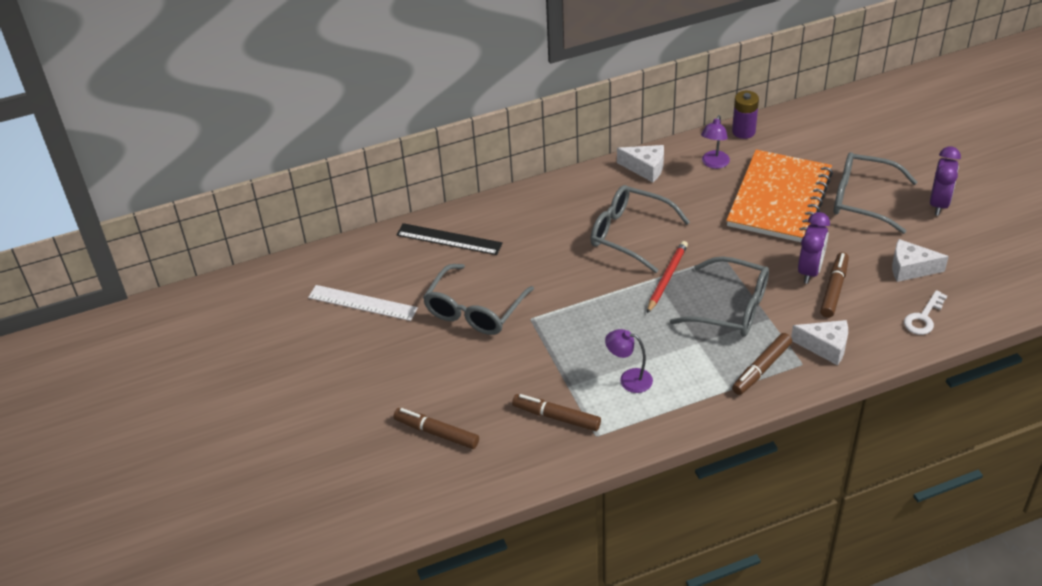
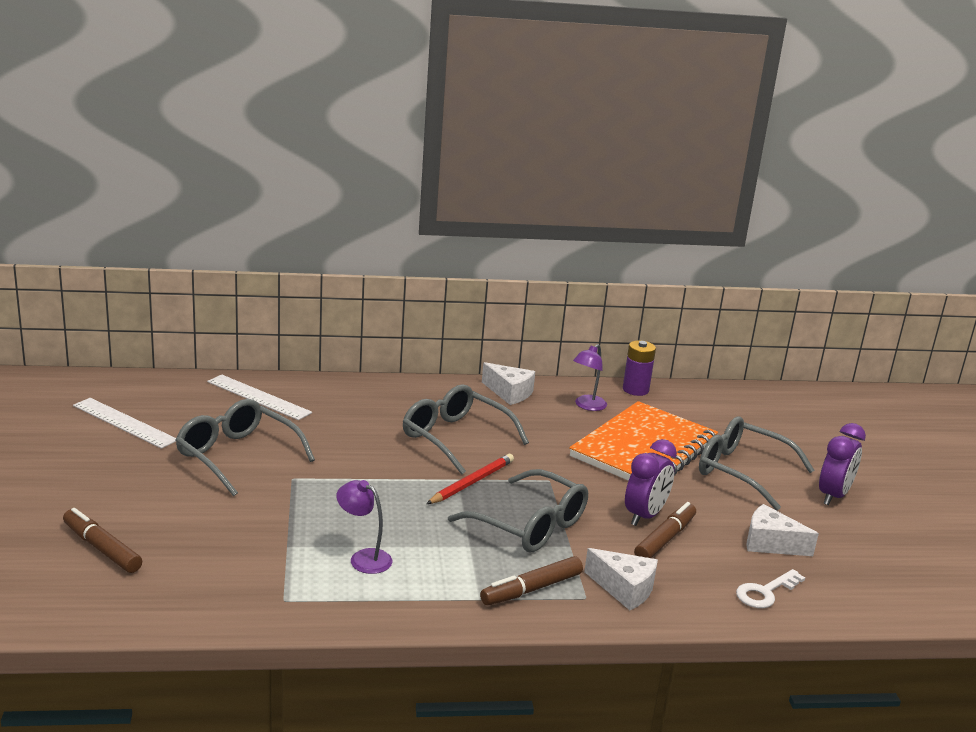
camera: 10 degrees right, 20 degrees down
black ruler [396,223,503,255] -> white ruler [207,374,312,420]
grey glasses [423,264,534,335] -> grey glasses turned 90 degrees clockwise [176,399,315,496]
brown marker [512,394,601,431] -> none

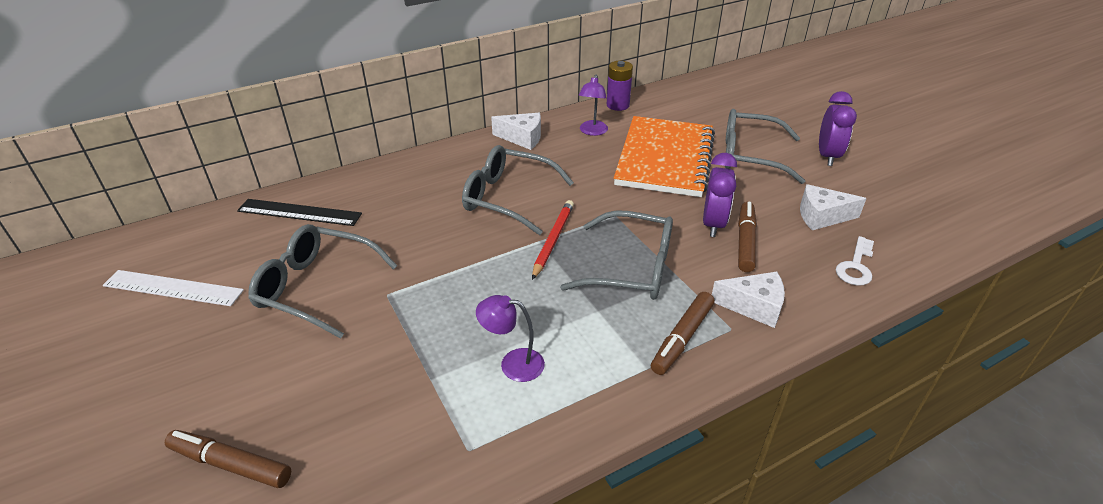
camera: 20 degrees left, 15 degrees up
white ruler [207,374,312,420] -> black ruler [237,199,362,226]

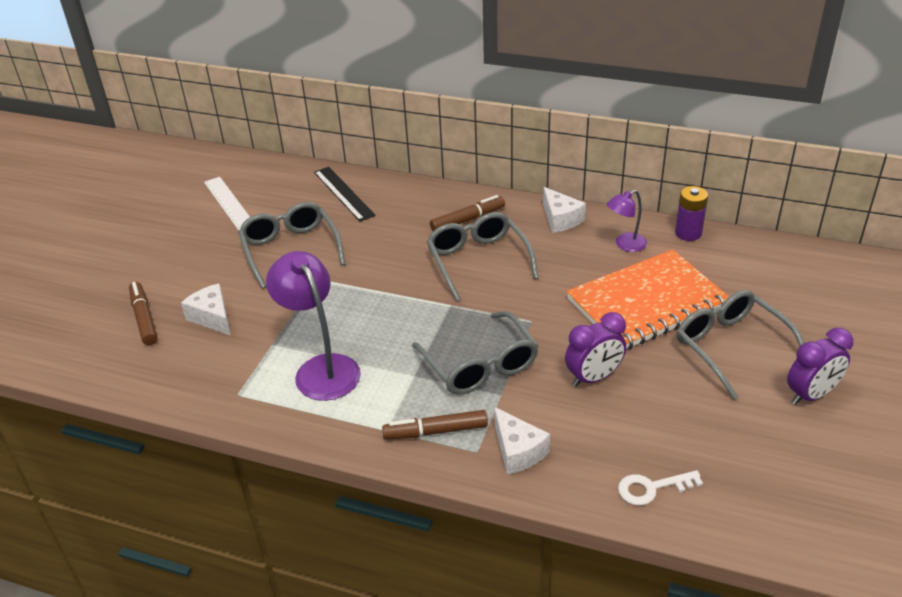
camera: 50 degrees right, 0 degrees up
purple lamp [476,295,545,382] -> purple lamp [266,251,361,401], size x1.83
red pencil [532,200,574,280] -> none
brown marker [738,202,757,272] -> brown marker moved to [430,195,505,231]
white cheese [800,184,867,230] -> white cheese moved to [181,284,231,336]

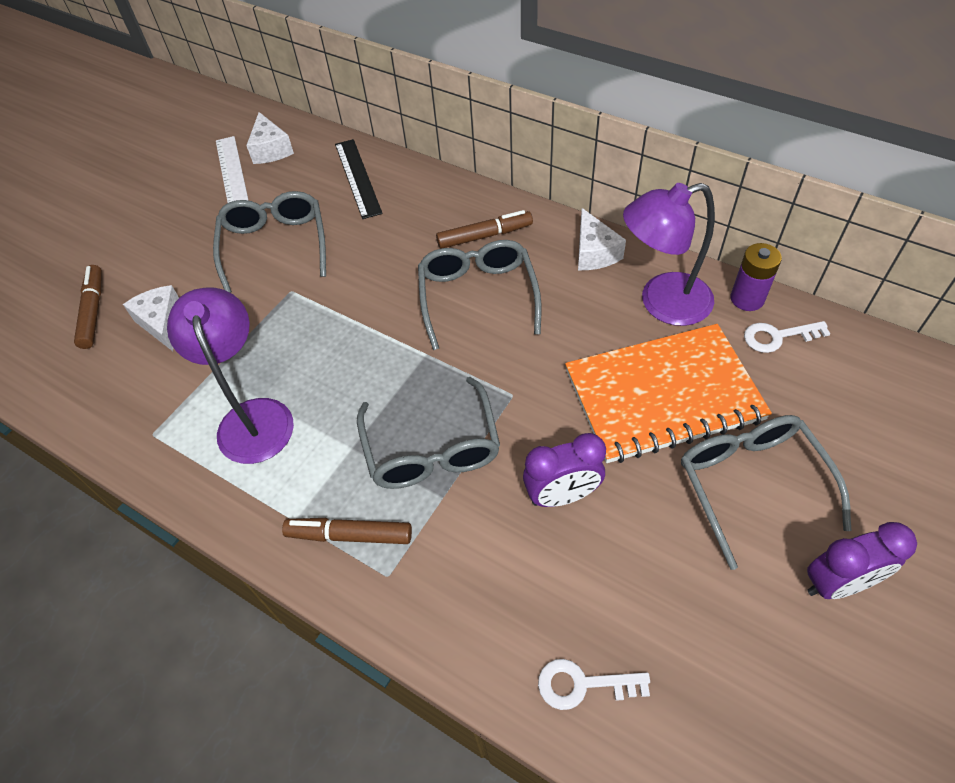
camera: 15 degrees right, 15 degrees up
white cheese [494,407,550,474] -> white cheese moved to [246,112,294,164]
purple lamp [607,190,647,252] -> purple lamp [623,183,715,326], size x1.83
none -> white key [744,321,830,353]

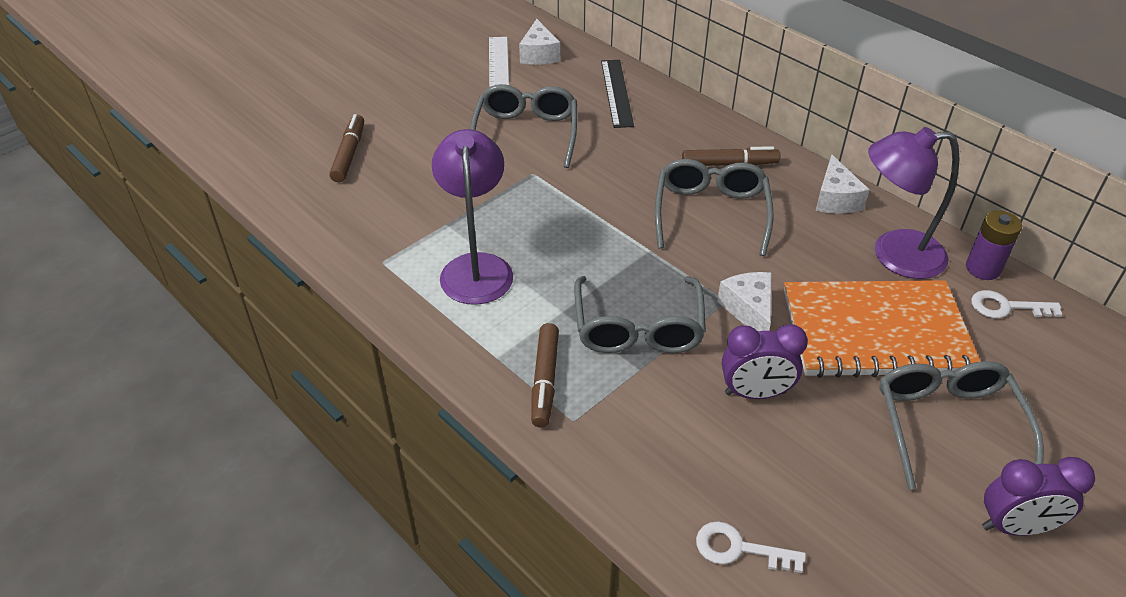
camera: 10 degrees right, 10 degrees down
white cheese [123,285,179,351] -> white cheese moved to [717,272,772,331]
brown marker [282,518,412,544] -> brown marker turned 105 degrees counterclockwise [531,323,559,427]

